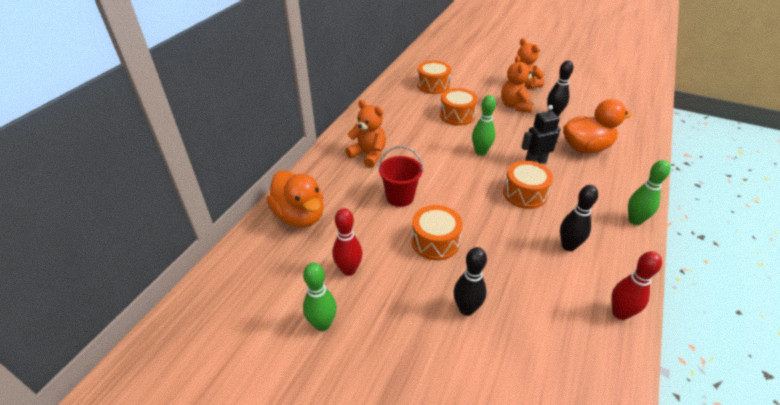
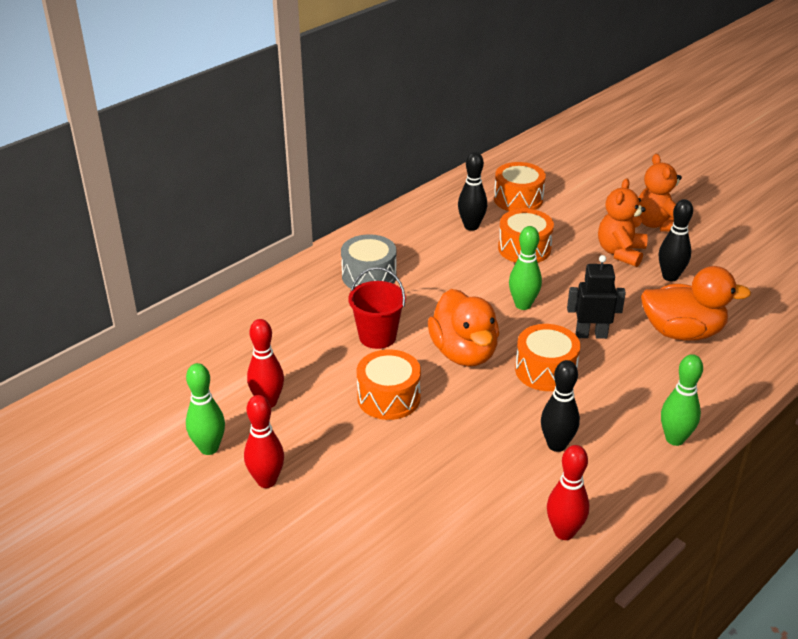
camera: 20 degrees right, 5 degrees down
orange duck [267,170,324,227] -> orange duck moved to [428,289,499,367]
orange teddy bear [345,100,386,168] -> grey drum [341,234,397,288]
black bowling pin [454,247,487,316] -> black bowling pin moved to [458,152,487,231]
none -> red bowling pin [244,395,284,488]

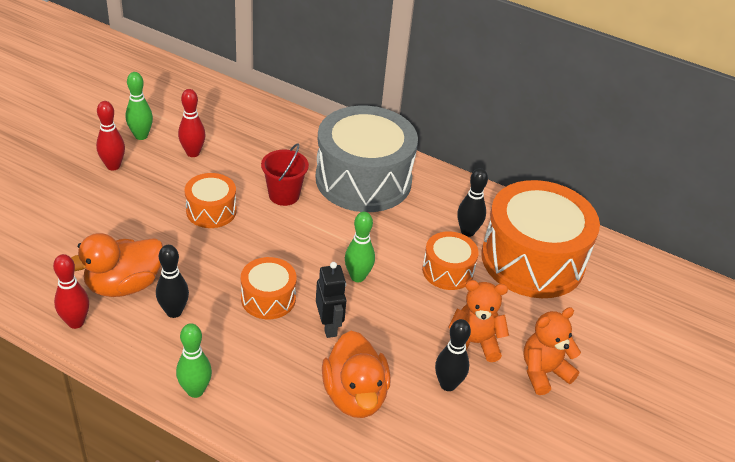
camera: 70 degrees right, 5 degrees up
grey drum [341,234,397,288] -> grey drum [316,106,418,212], size x2.05
orange duck [428,289,499,367] -> orange duck moved to [71,233,163,297]
orange drum [494,162,546,211] -> orange drum [481,180,600,298], size x2.05

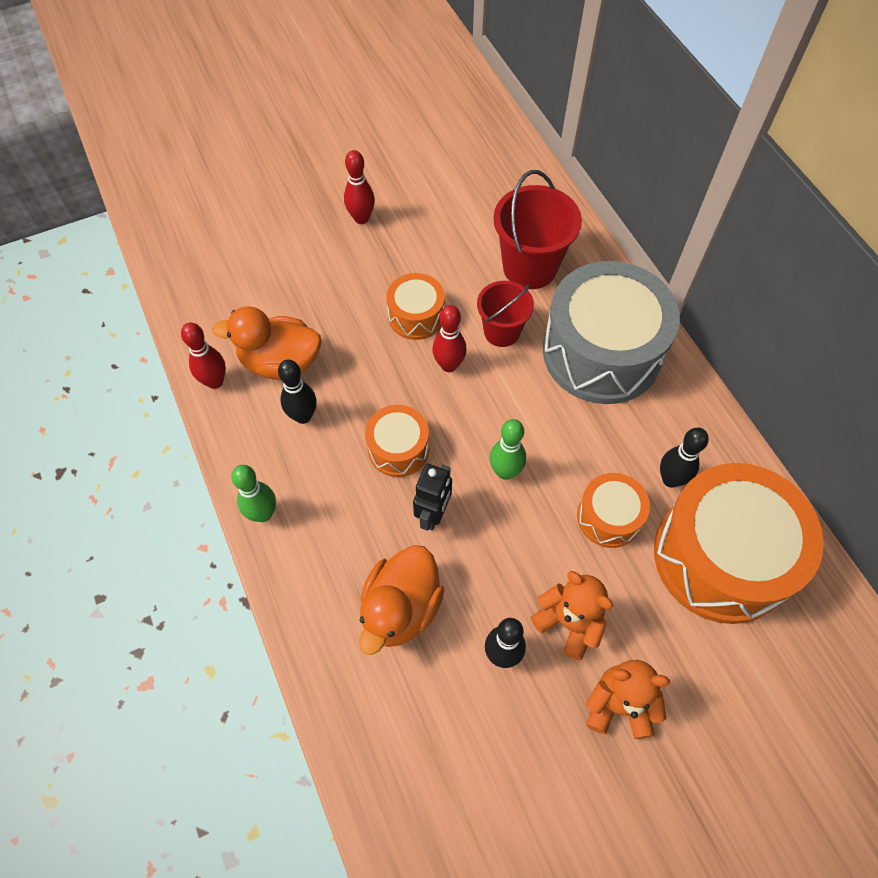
camera: 40 degrees right, 20 degrees up
green bowling pin [126,72,153,140] -> none
red bowling pin [178,89,206,157] -> red bowling pin moved to [432,305,467,372]
none -> red bucket [494,170,582,289]

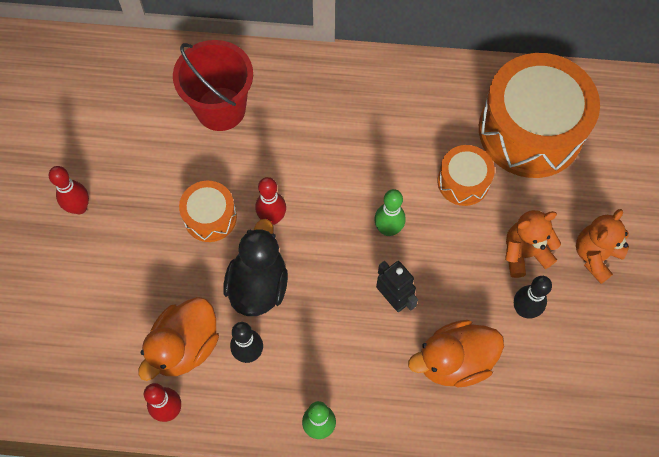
camera: 60 degrees left, 5 degrees up
orange duck [359,545,444,655] -> orange duck turned 105 degrees clockwise [408,320,504,387]
orange drum [365,405,429,477] -> none
red bucket [477,281,534,347] -> none
grey drum [543,261,680,404] -> none
black bowling pin [660,428,709,488] -> none
none -> black duck [223,219,288,316]

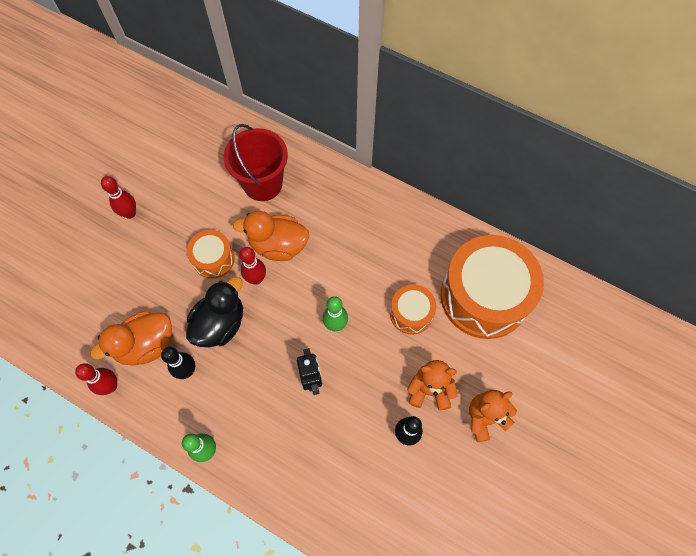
camera: 25 degrees right, 0 degrees up
orange duck [408,320,504,387] -> orange duck moved to [233,211,309,261]

